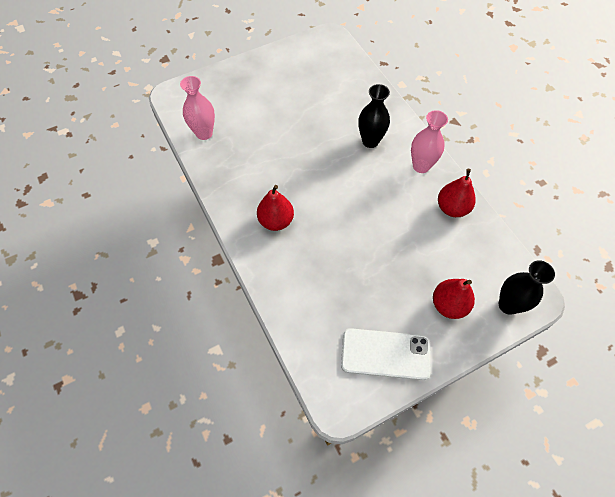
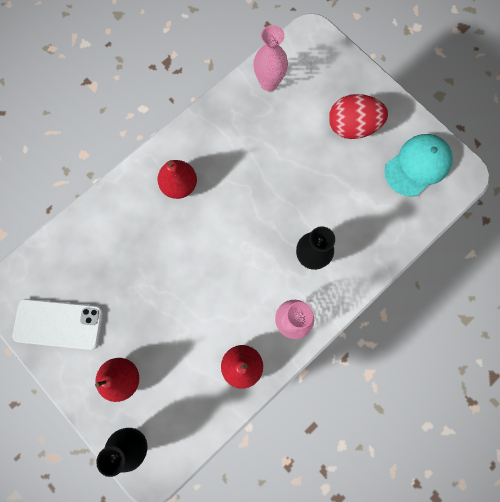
camera: 75 degrees right, 15 degrees up
white phone [341,328,431,380] -> white phone turned 75 degrees counterclockwise [12,299,103,350]
none -> red egg [329,94,388,139]
none -> turquoise cap [385,134,453,197]

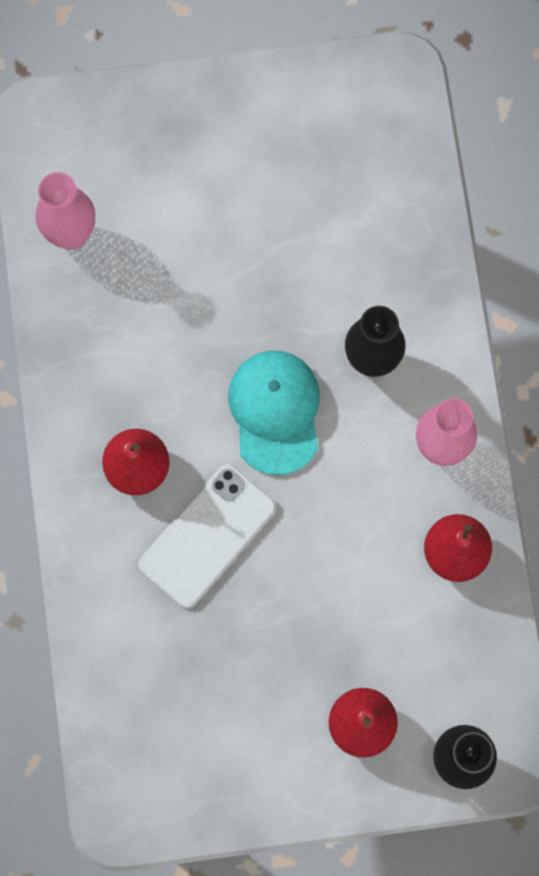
camera: 55 degrees left, 0 degrees up
white phone [12,299,103,350] -> white phone moved to [139,464,276,608]
red egg [329,94,388,139] -> none
turquoise cap [385,134,453,197] -> turquoise cap moved to [228,351,320,475]

